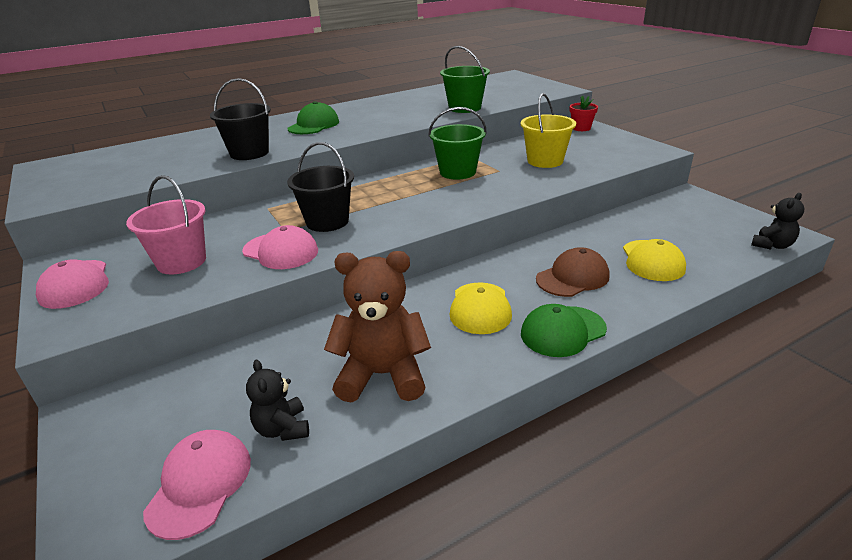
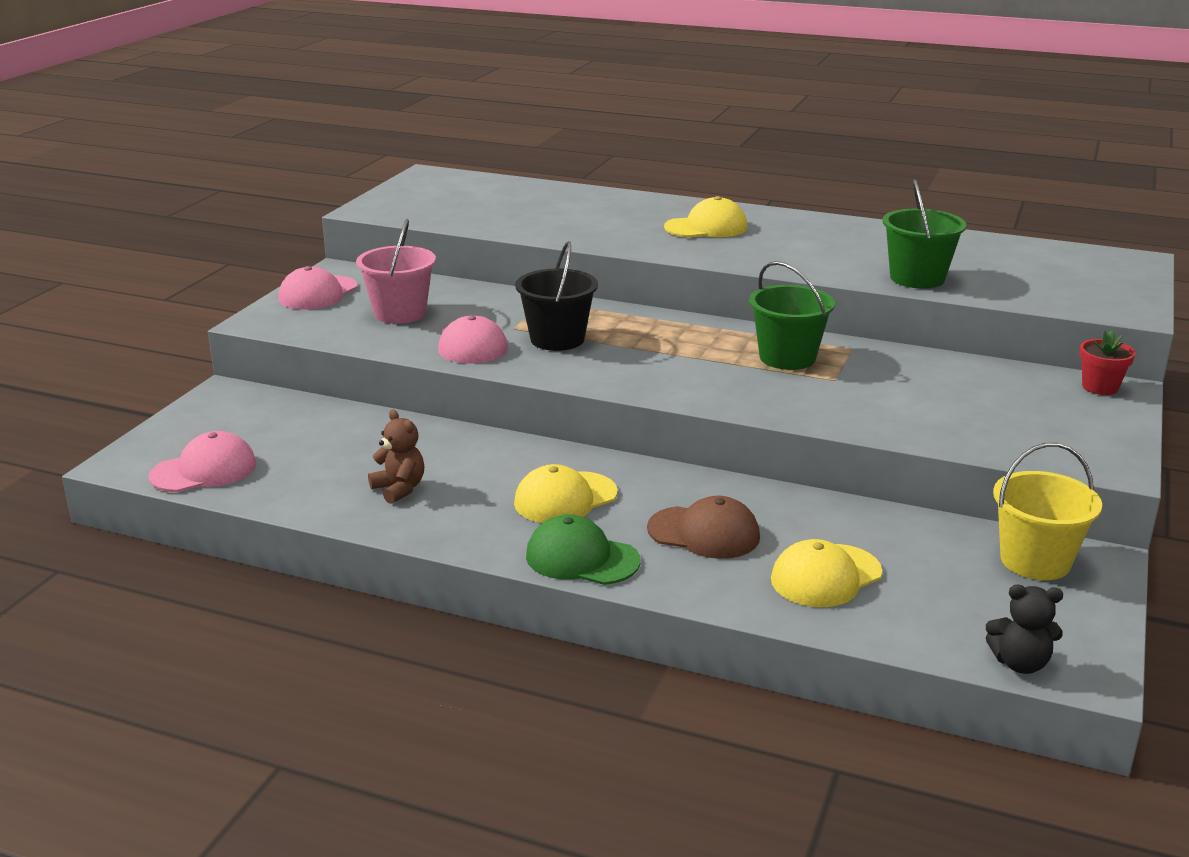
camera: 50 degrees right, 5 degrees down
black bucket [210,78,271,160] -> none
black teddy bear [246,359,309,441] -> none
green cap [288,101,339,134] -> yellow cap [664,196,747,237]
brown teddy bear [324,251,431,403] -> brown teddy bear [368,409,424,504], size x0.54
yellow bucket [520,93,576,168] -> yellow bucket moved to [993,443,1102,580]

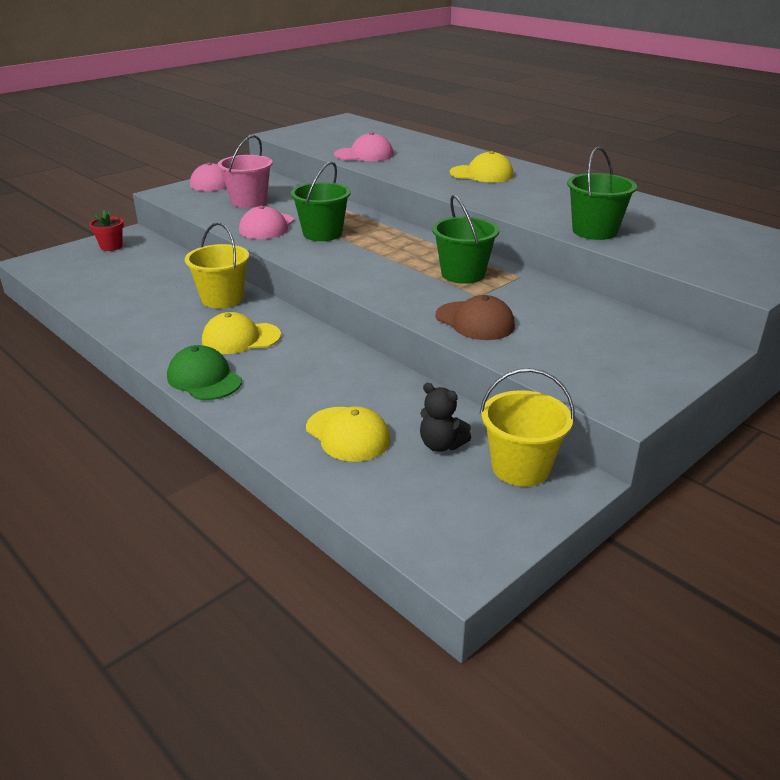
camera: 25 degrees right, 5 degrees up
pink cap [148,431,257,492] -> pink cap moved to [334,132,394,161]
brown teddy bear [368,409,424,504] -> none
black bucket [515,241,598,351] -> green bucket [291,162,351,241]
brown cap [647,496,760,559] -> brown cap moved to [435,295,515,340]
yellow cap [771,539,882,607] -> yellow cap turned 120 degrees counterclockwise [306,406,391,462]
black teddy bear [986,585,1063,674] -> black teddy bear moved to [420,383,471,452]
red flower pot [1079,330,1136,395] -> red flower pot moved to [90,210,124,251]
none -> yellow bucket [185,222,249,308]

